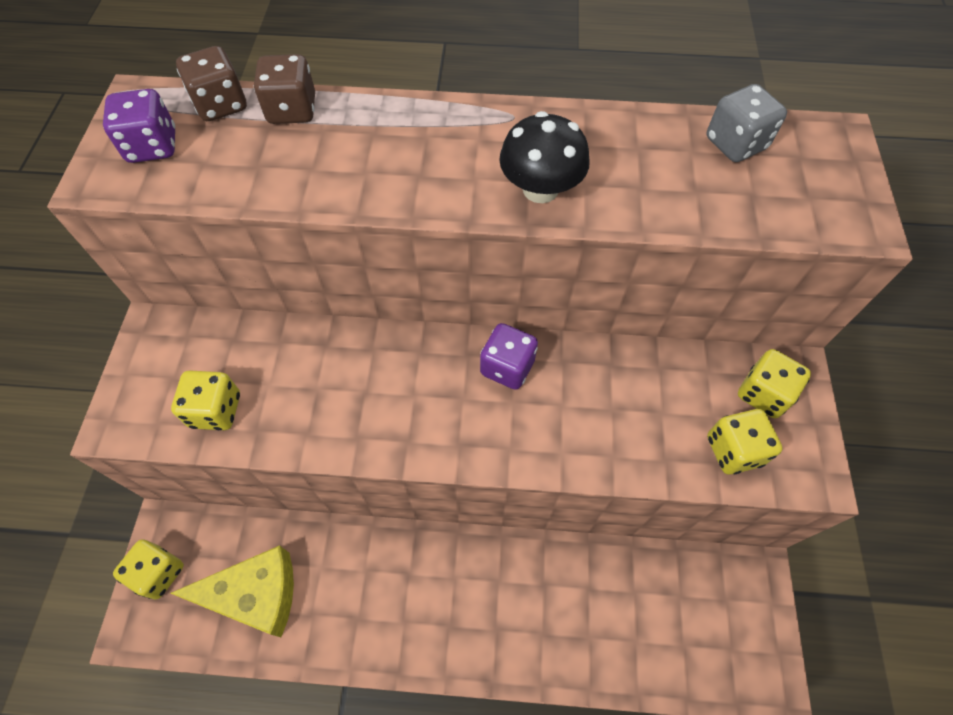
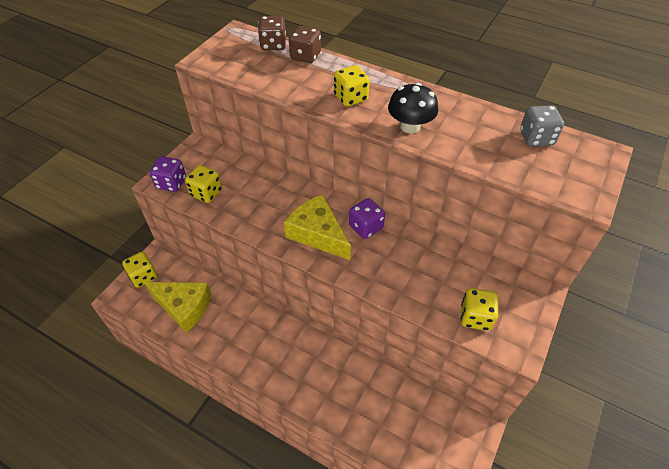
camera: 25 degrees right, 10 degrees down
purple dice [103,89,175,163] -> purple dice moved to [150,156,186,192]
yellow dice [738,349,811,418] -> yellow dice moved to [334,65,370,107]
none -> yellow cheese [284,194,351,260]

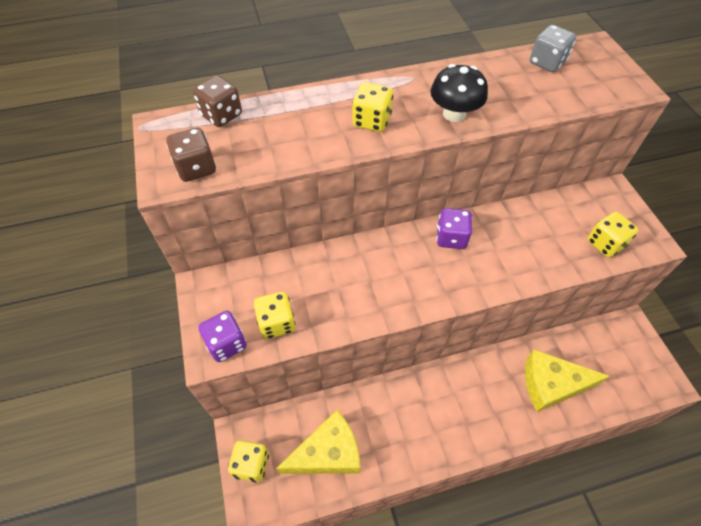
camera: 45 degrees left, 5 degrees up
yellow cheese [284,194,351,260] -> yellow cheese moved to [525,349,610,412]
brown dice [289,26,321,63] -> brown dice moved to [166,128,216,182]

